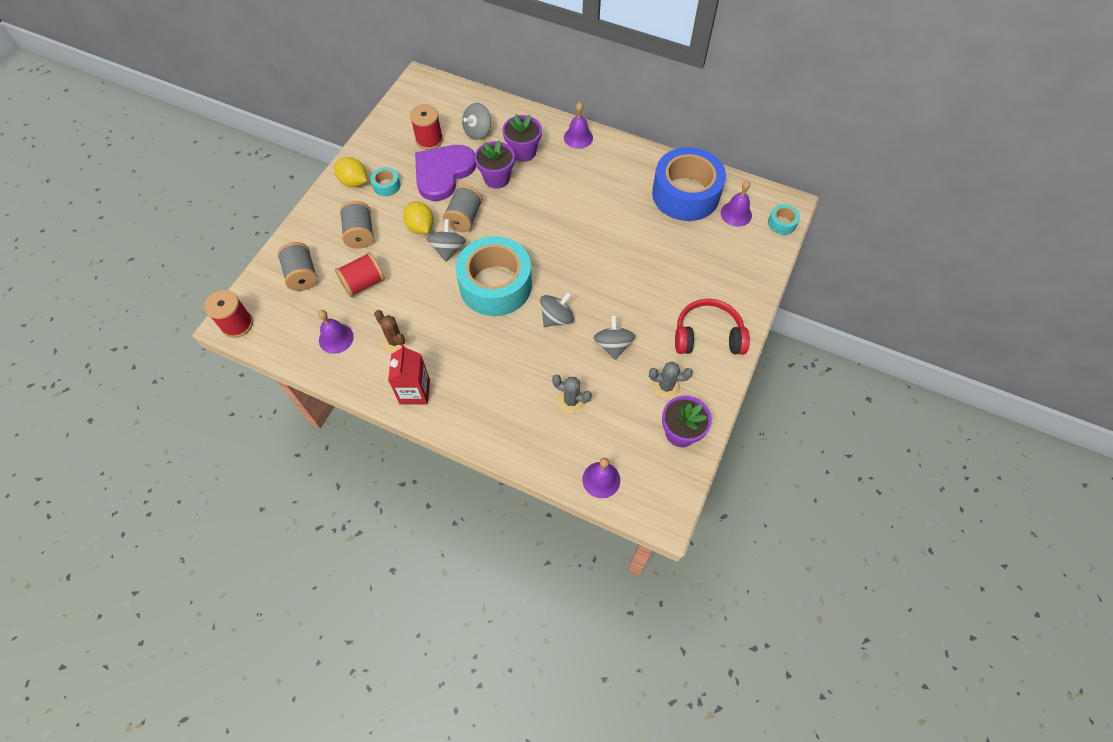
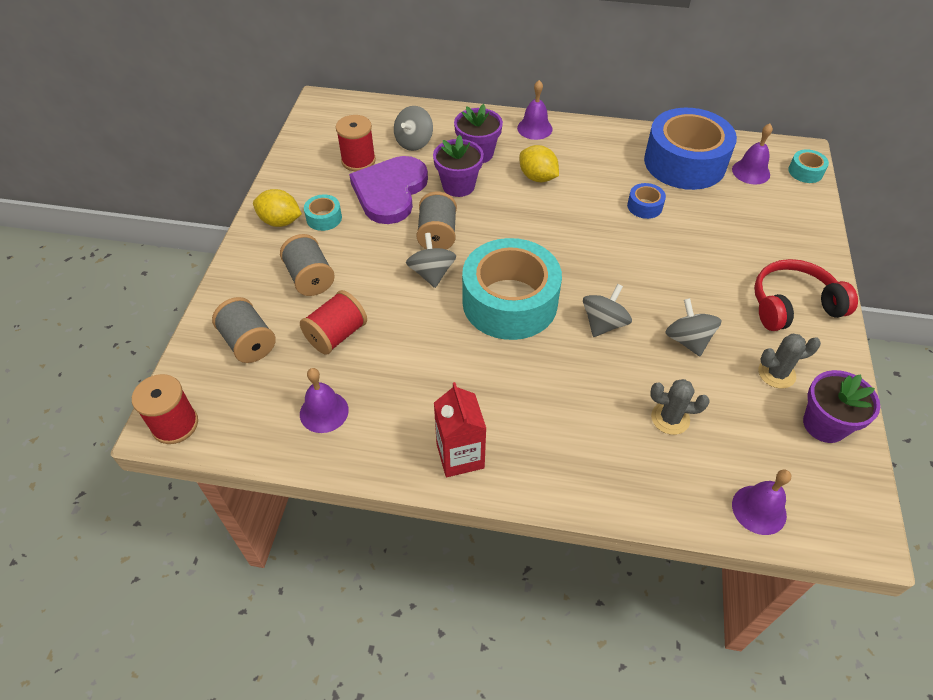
camera: 15 degrees left, 10 degrees down
brown cactus [374,310,409,353] -> none
yellow lemon [403,201,434,234] -> yellow lemon moved to [520,145,559,182]
none -> blue tape [627,183,666,219]

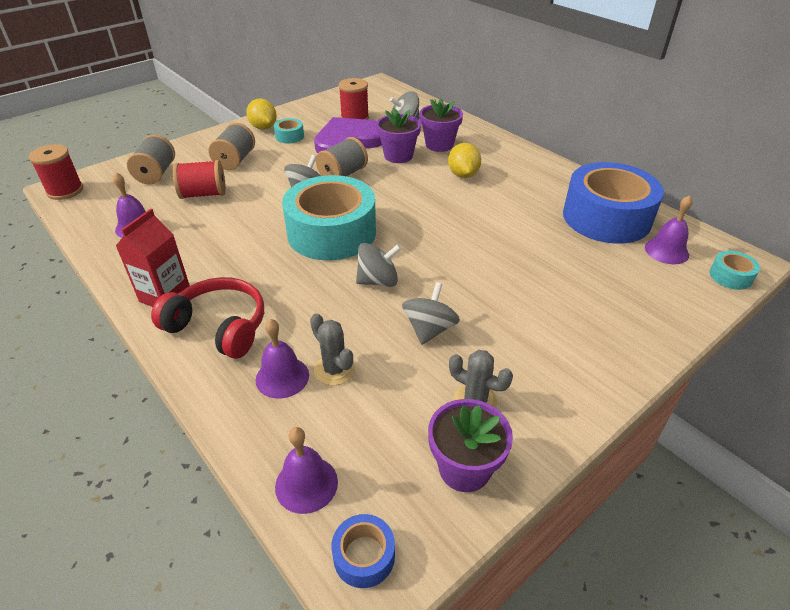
camera: 40 degrees right, 10 degrees down
purple bell [517,80,553,140] -> purple bell moved to [256,319,309,399]
blue tape [627,183,666,219] -> blue tape moved to [331,514,395,588]
red headphones [754,259,858,331] -> red headphones moved to [151,277,264,359]

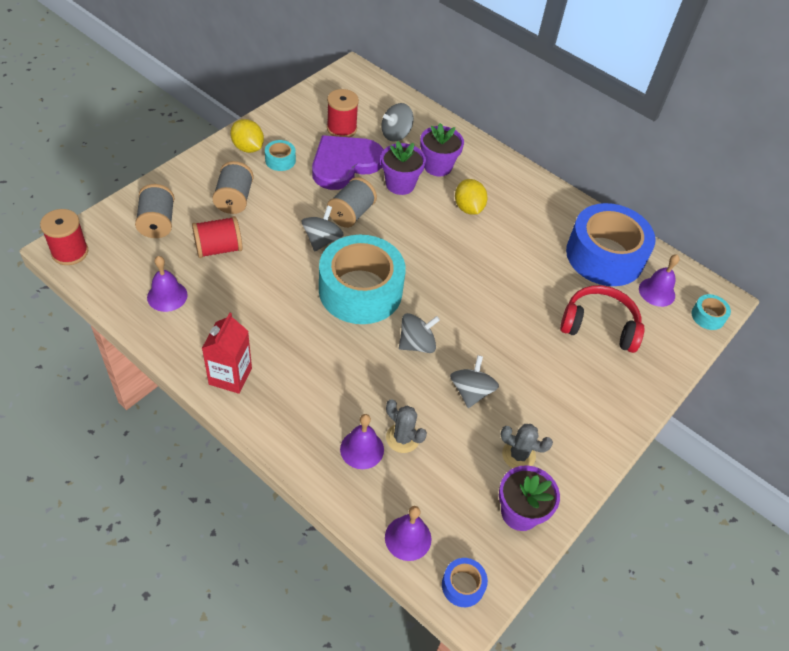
camera: 15 degrees left, 10 degrees up
red headphones [151,277,264,359] -> red headphones moved to [560,285,645,353]

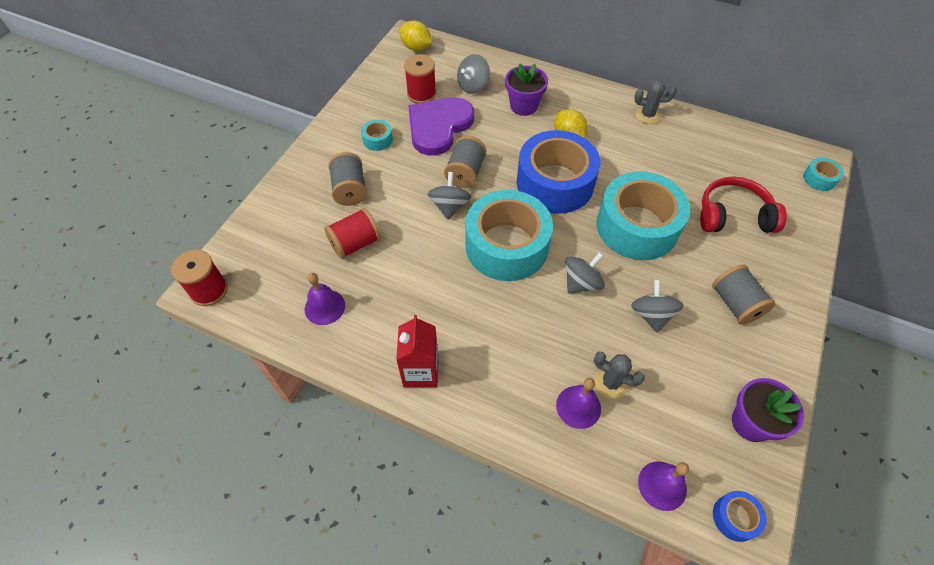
camera: 10 degrees left, 5 degrees up
grey spool [135,184,174,238] -> grey spool moved to [712,265,775,325]
yellow lemon [230,119,264,153] -> yellow lemon moved to [399,21,432,51]
purple flower pot [381,141,426,195] -> none
grey cactus [500,424,553,468] -> grey cactus moved to [634,80,676,124]
blue tape [566,203,655,286] -> blue tape moved to [517,130,600,214]
purple bell [639,254,680,307] -> none
none -> turquoise tape [596,172,690,260]

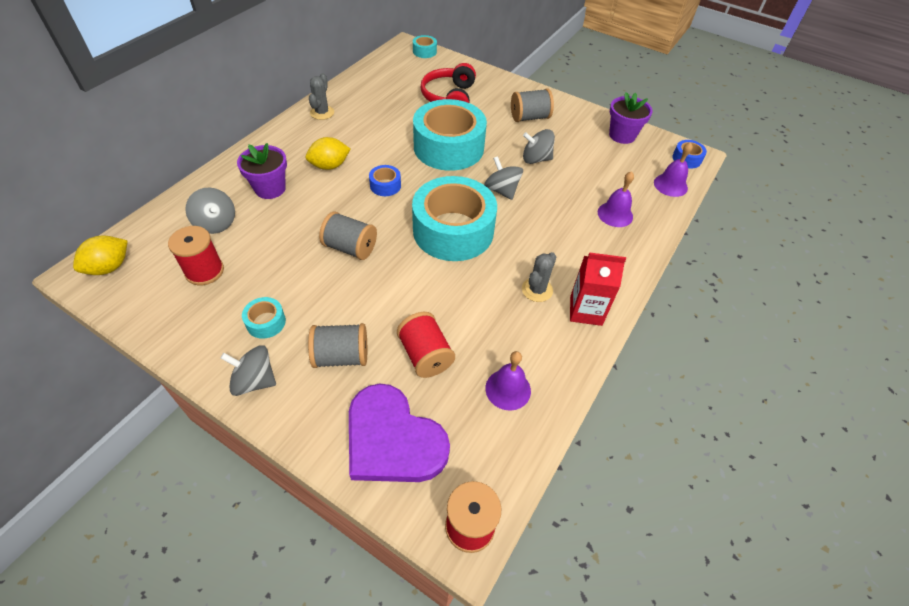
camera: 85 degrees left, 5 degrees down
purple heart [408,97,474,155] -> purple heart moved to [349,383,450,482]
grey spinning top [428,172,471,220] -> grey spinning top moved to [220,345,276,396]
blue tape [517,130,600,214] -> blue tape [369,165,401,196], size x0.41
grey cactus [594,352,645,399] -> grey cactus moved to [522,252,556,302]

